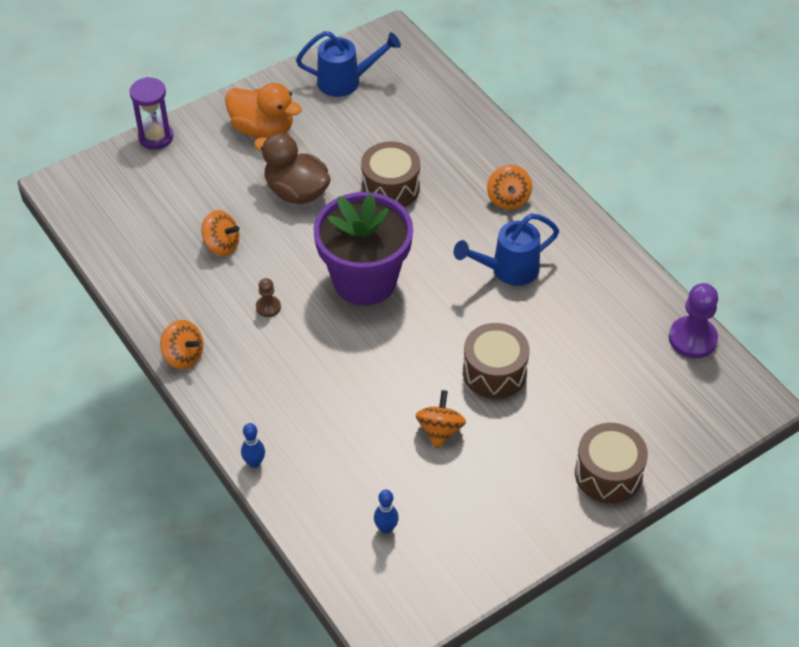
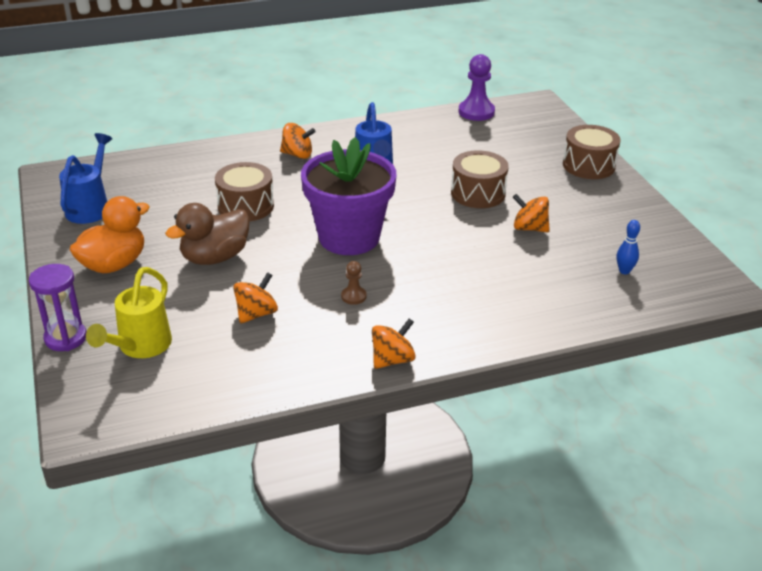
camera: 75 degrees left, 15 degrees down
blue bowling pin [241,423,265,468] -> none
none -> yellow watering can [86,267,172,358]

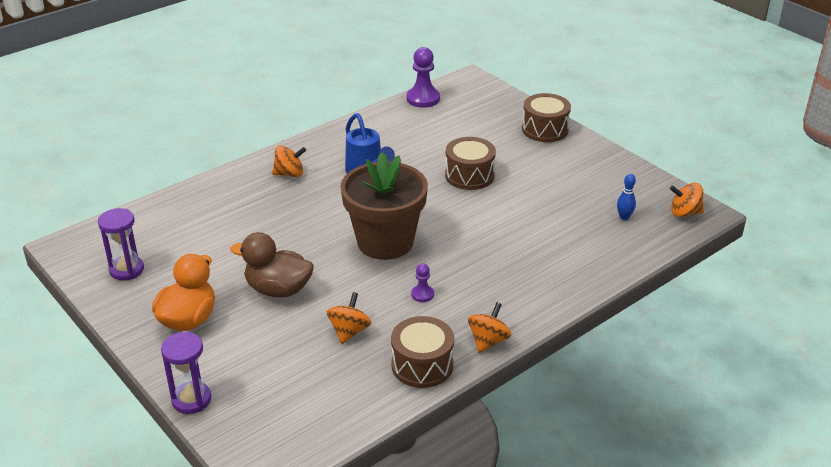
camera: 20 degrees left, 0 degrees up
blue watering can [59,133,112,224] -> purple hourglass [98,208,144,281]
yellow watering can [86,267,172,358] -> none
brown duck [165,203,250,265] -> brown duck turned 75 degrees clockwise [230,232,314,297]
brown drum [215,162,274,222] -> brown drum moved to [391,316,454,388]
purple flower pot [301,137,397,255] -> brown flower pot [340,152,428,260]
brown pawn [341,261,367,305] -> purple pawn [411,263,434,302]
orange spinning top [512,194,550,232] -> orange spinning top moved to [670,183,704,217]

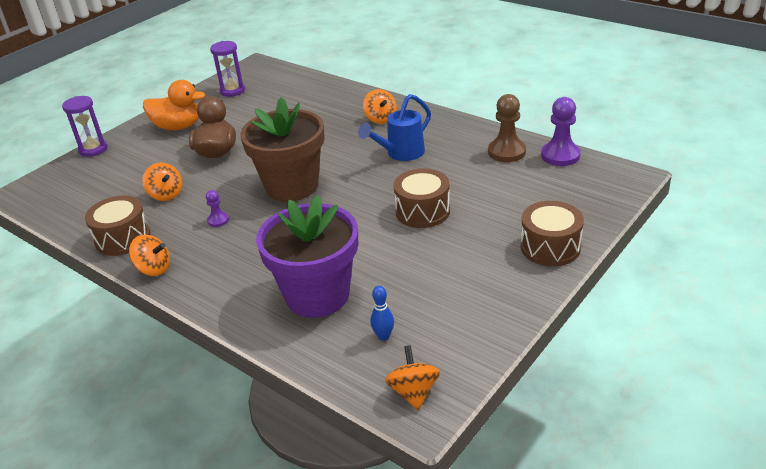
camera: 80 degrees right, 0 degrees up
orange spinning top [327,292,371,344] -> orange spinning top turned 45 degrees clockwise [142,163,182,201]
none -> purple flower pot [256,195,358,318]
none -> brown pawn [488,94,526,162]

